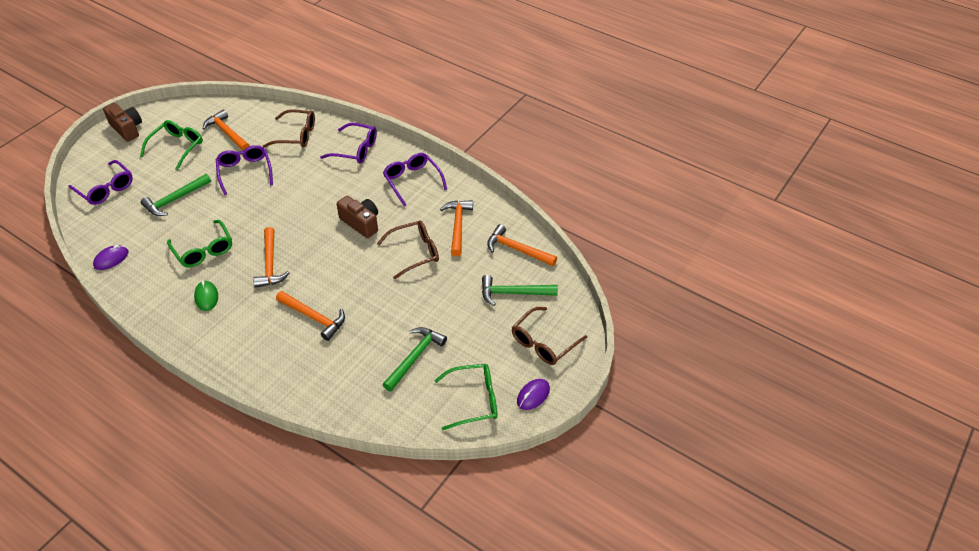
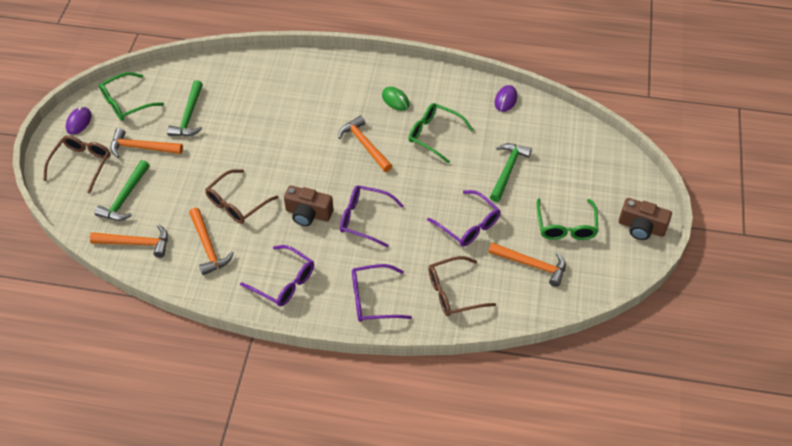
camera: 155 degrees right, 5 degrees up
purple glasses [68,160,133,205] -> purple glasses moved to [340,186,404,247]
orange hammer [276,291,345,341] -> orange hammer moved to [110,128,183,158]
green hammer [482,275,558,306] -> green hammer turned 135 degrees clockwise [95,160,150,221]

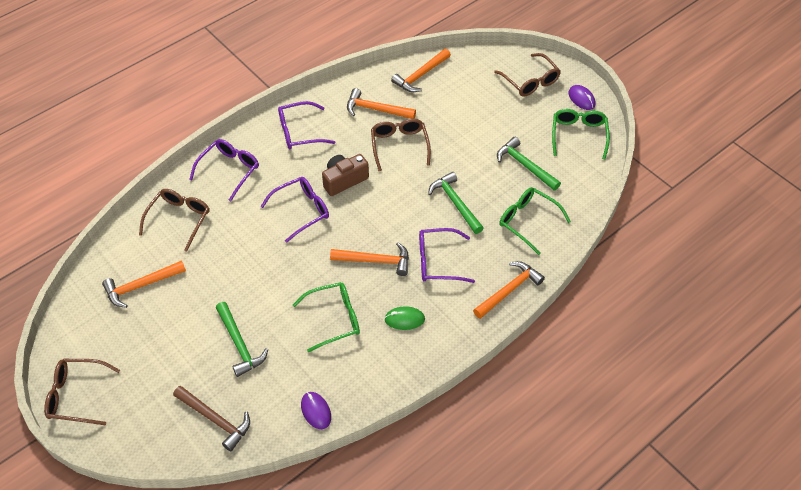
camera: 130 degrees right, 0 degrees up
green hammer [95,160,150,221] -> green hammer moved to [428,172,483,234]
orange hammer [110,128,183,158] -> orange hammer moved to [473,261,545,319]
purple glasses [427,190,501,246] -> purple glasses moved to [419,228,475,283]
green glasses [536,198,599,240] -> green glasses moved to [499,187,571,255]
brown camera [619,198,672,240] -> brown glasses [44,359,120,425]
none -> brown hammer [173,386,250,451]

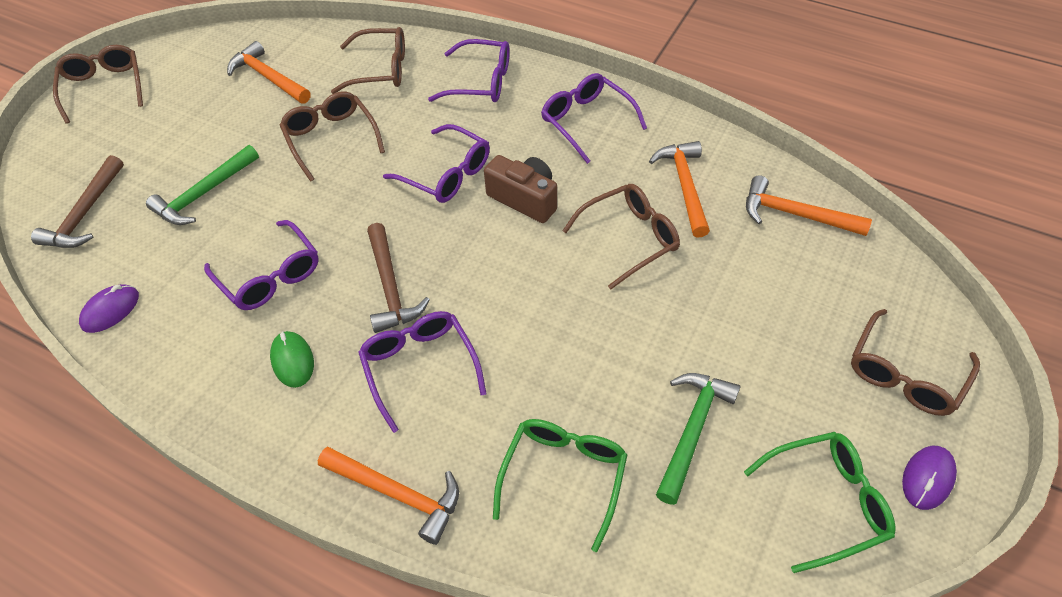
camera: 70 degrees right, 0 degrees up
green glasses [293,282,360,353] -> purple glasses [204,220,319,310]
orange hammer [330,242,409,276] -> brown hammer [367,223,430,333]
green hammer [428,172,483,234] -> none
none -> brown glasses [280,92,385,182]

